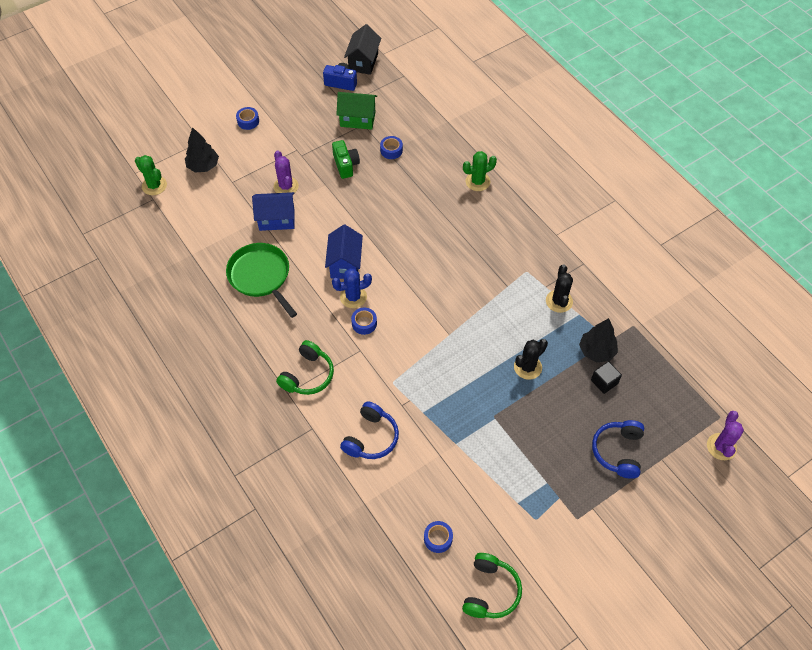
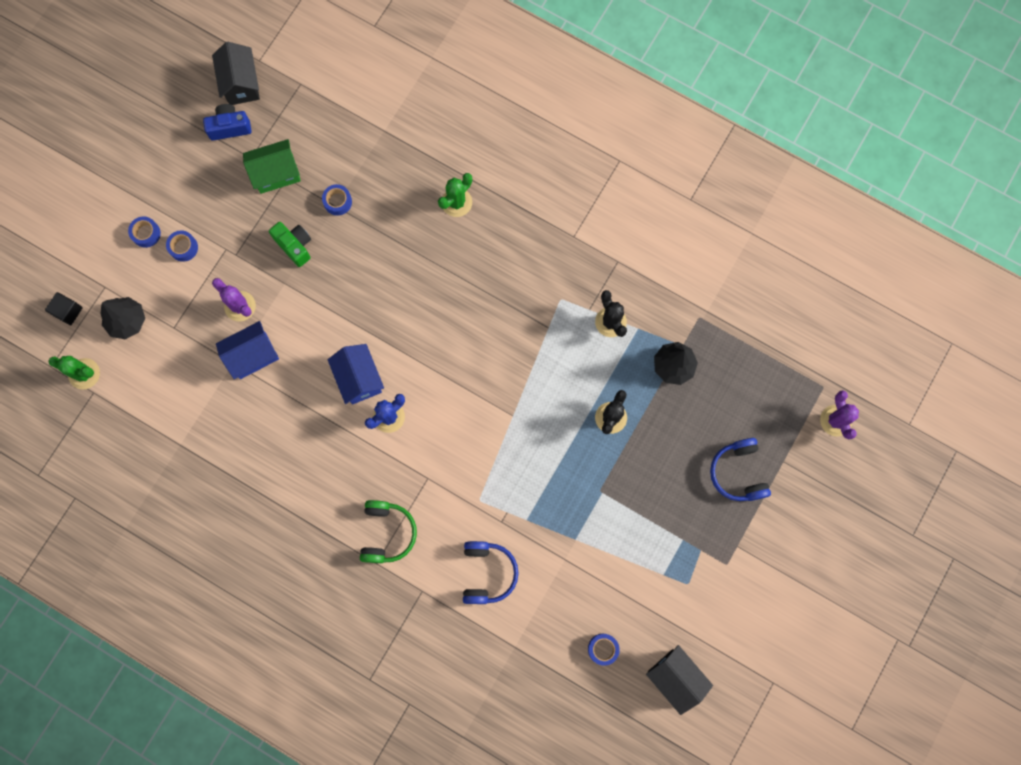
camera: 25 degrees left, 20 degrees up
green pan [226,243,297,318] -> none
blue tape [351,308,377,335] -> blue tape moved to [166,230,198,262]
green headphones [462,553,522,618] -> black house [646,645,713,715]
black cube [591,361,622,394] -> black cube moved to [45,292,83,325]

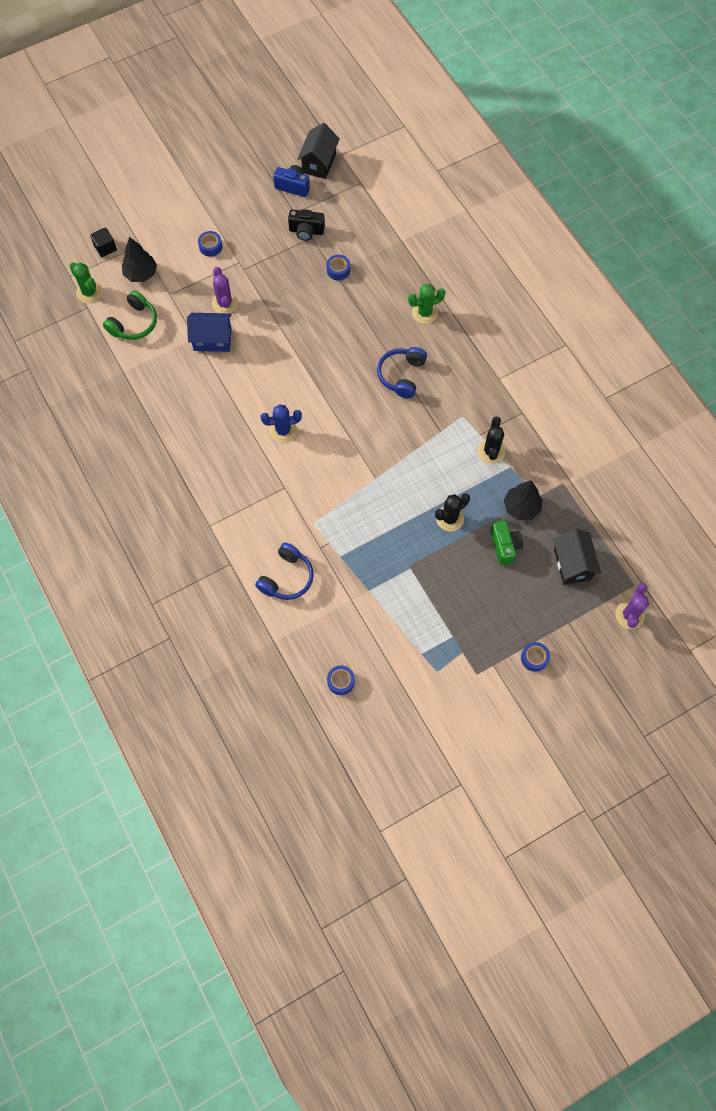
camera: 30 degrees right, 10 degrees down
blue tape [128,216,161,248] -> blue tape moved to [521,642,550,672]
green house [243,139,301,194] -> black camera [288,209,325,241]
green camera [269,222,311,267] -> green camera moved to [490,520,523,565]
blue house [328,344,384,405] -> none
green headphones [360,500,417,563] -> green headphones moved to [103,290,157,340]
black house [646,645,713,715] -> black house moved to [553,529,601,585]
blue headphones [710,438,771,501] -> blue headphones moved to [377,347,427,399]

